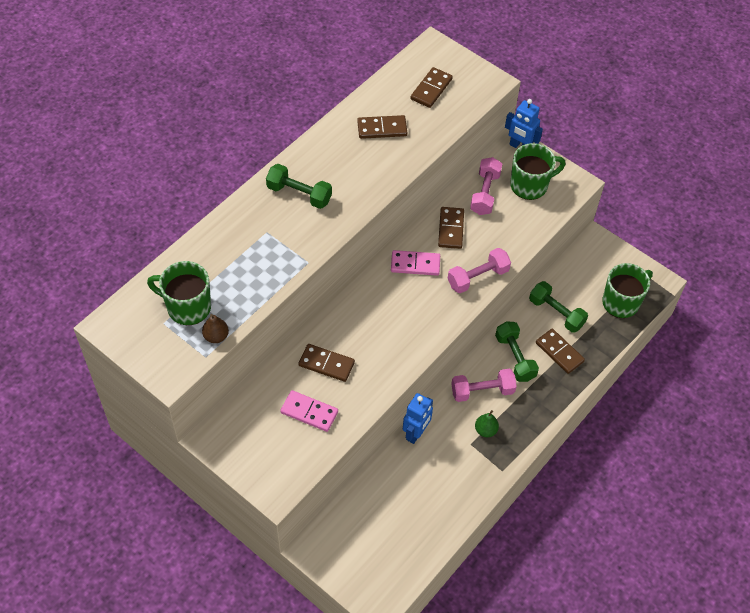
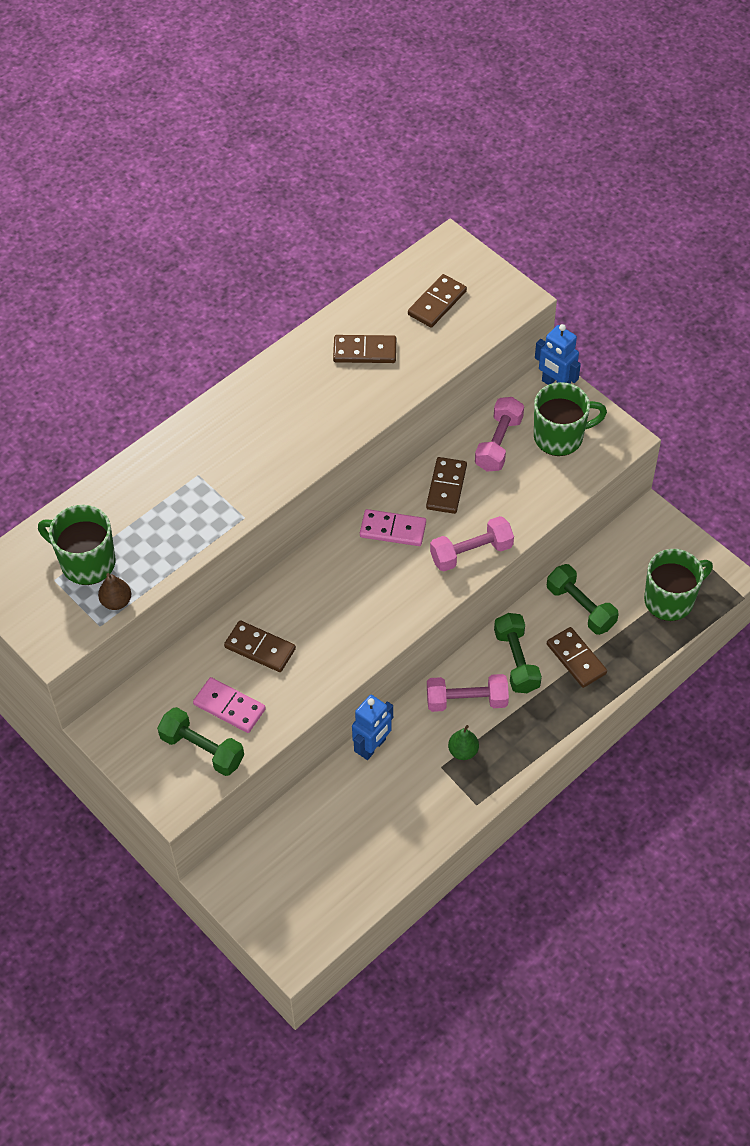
camera: 10 degrees right, 0 degrees up
green dumbbell [266,164,332,209] -> green dumbbell moved to [157,707,244,776]

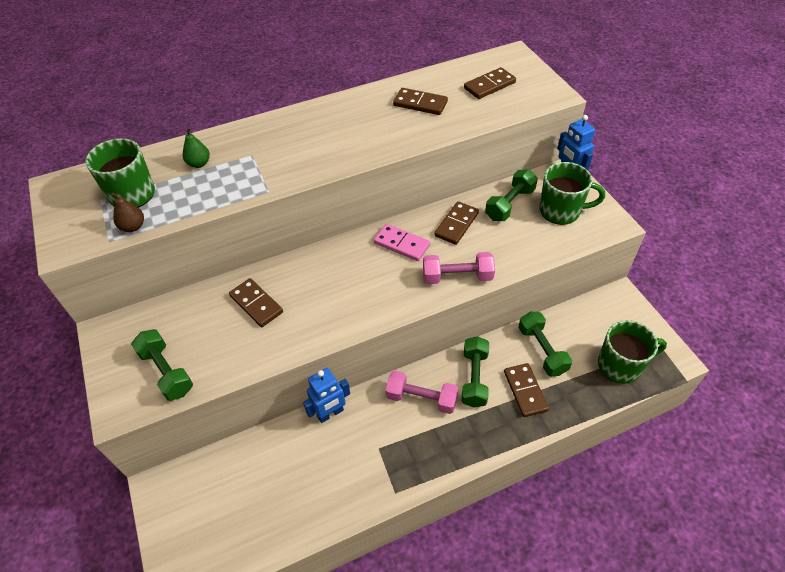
camera: 20 degrees right, 5 degrees down
pink domino [193,677,266,733] -> none
green pear [448,725,479,760] -> green pear moved to [183,127,210,168]
pink dumbbell [475,397,524,471] -> green dumbbell [485,169,538,221]

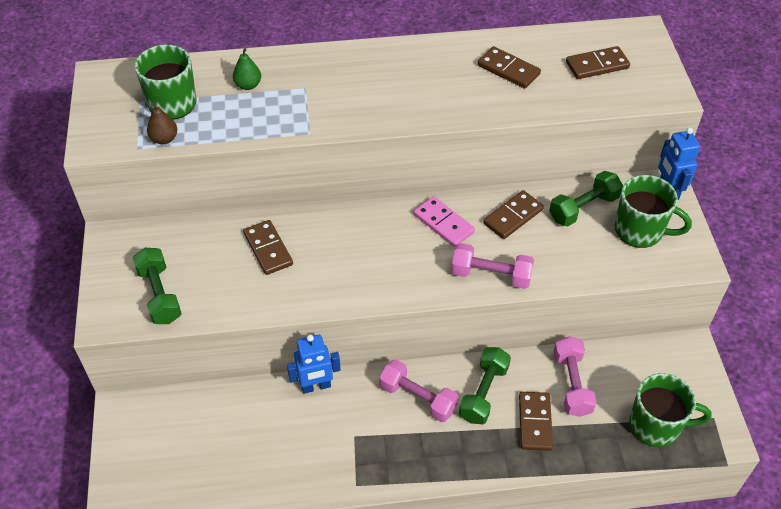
camera: 15 degrees right, 0 degrees up
green dumbbell [518,312,572,376] -> pink dumbbell [554,336,597,417]

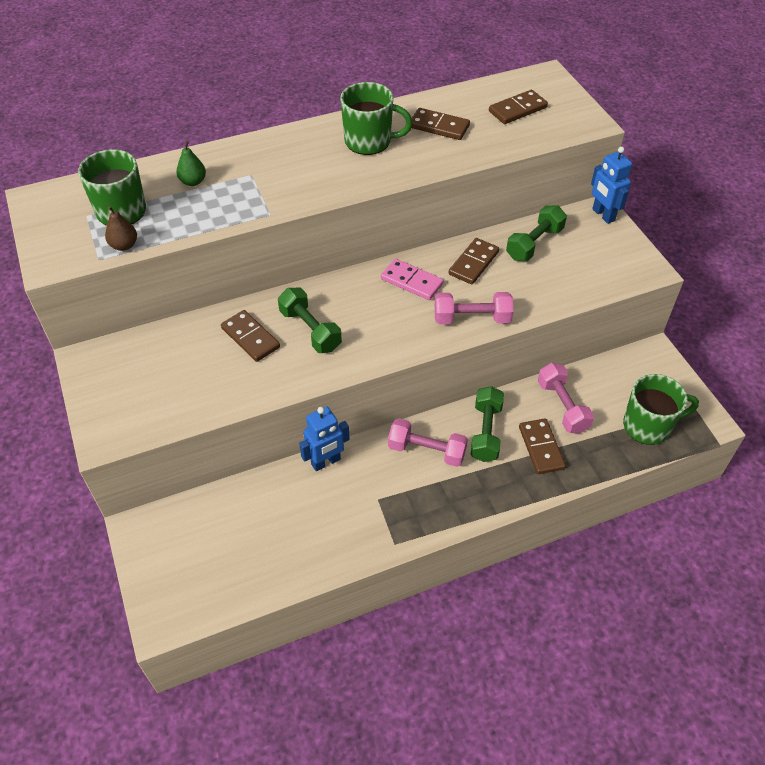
camera: 15 degrees left, 0 degrees up
green dumbbell [133,248,182,324] -> green dumbbell moved to [278,288,342,353]
green mug [615,175,692,248] -> green mug moved to [340,82,413,155]

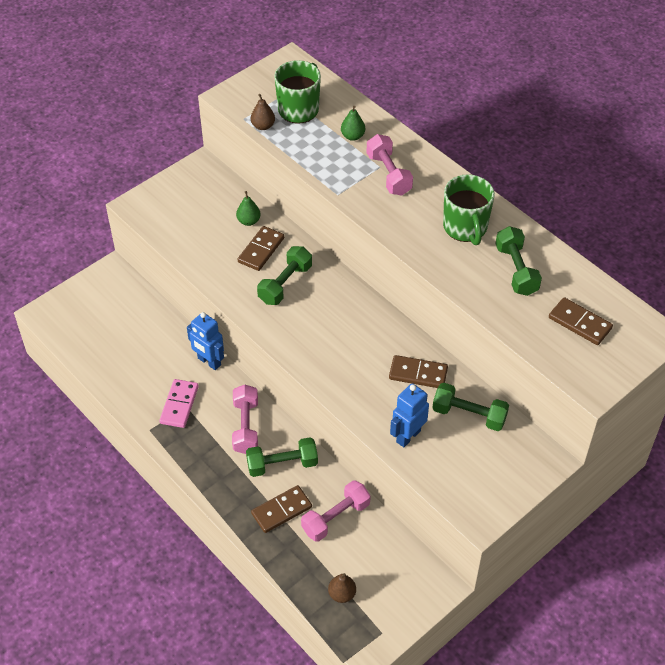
camera: 70 degrees right, 0 degrees up
pink domino [381,259,444,300] -> pink domino moved to [159,379,199,428]
brown domino [411,108,470,140] -> green dumbbell [496,226,542,296]
pink dumbbell [435,292,514,324] -> pink dumbbell moved to [366,134,413,195]
blue robot [591,147,632,224] -> blue robot moved to [390,383,429,447]
green mug [623,374,699,445] -> brown pear [328,573,356,603]
none -> green pear [236,191,260,226]

